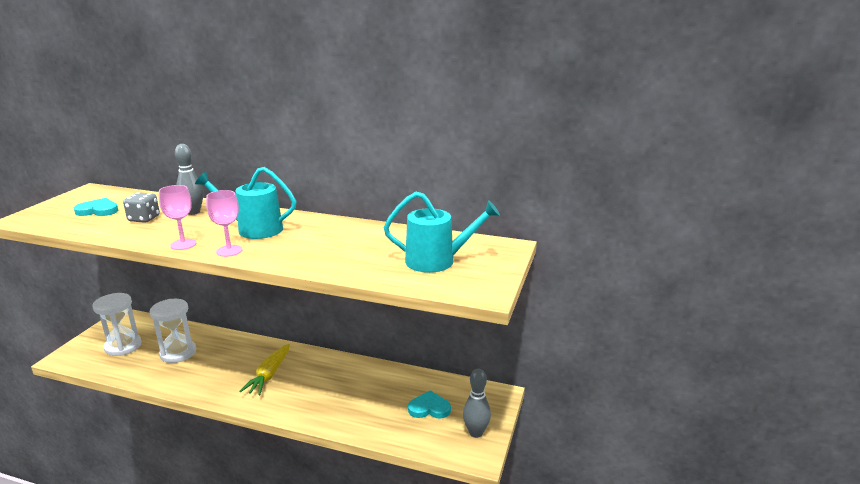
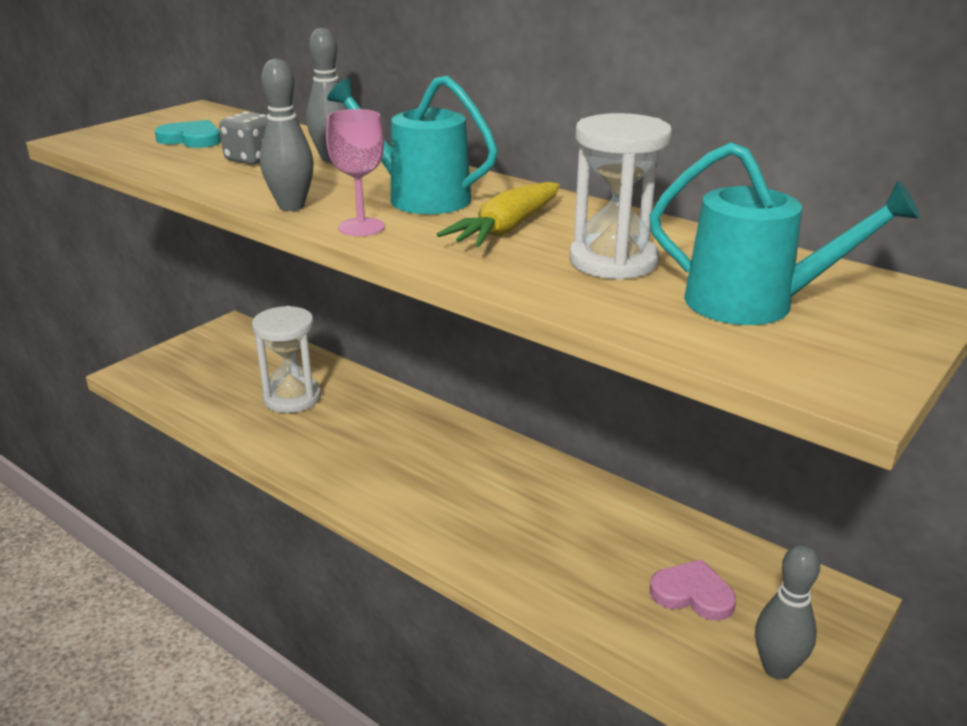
camera: 20 degrees right, 5 degrees up
white hourglass [92,293,142,356] -> white hourglass moved to [569,113,672,280]
pink goblet [159,185,196,250] -> grey bowling pin [260,59,314,211]
yellow carrot [239,344,290,395] -> yellow carrot moved to [437,182,560,247]
turquoise heart [408,390,451,419] -> pink heart [650,559,736,621]

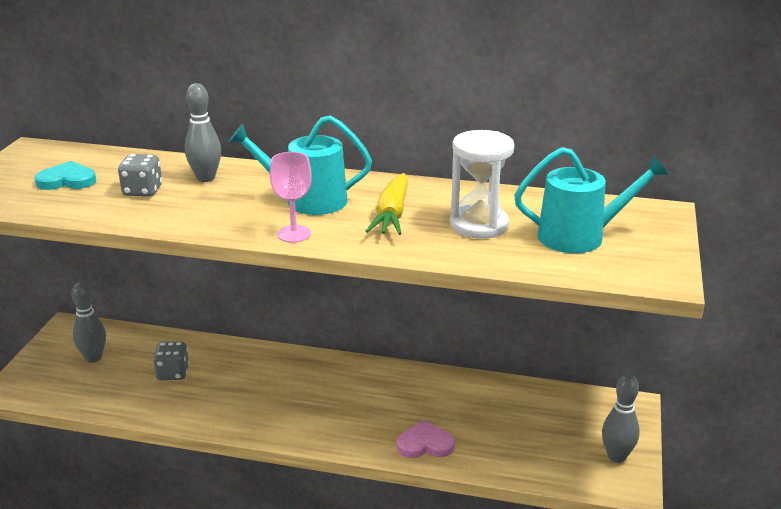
camera: 25 degrees left, 0 degrees up
white hourglass [252,306,321,413] -> grey dice [153,341,189,380]
grey bowling pin [260,59,314,211] -> grey bowling pin moved to [71,282,106,363]
pink heart [650,559,736,621] -> pink heart moved to [397,420,455,458]

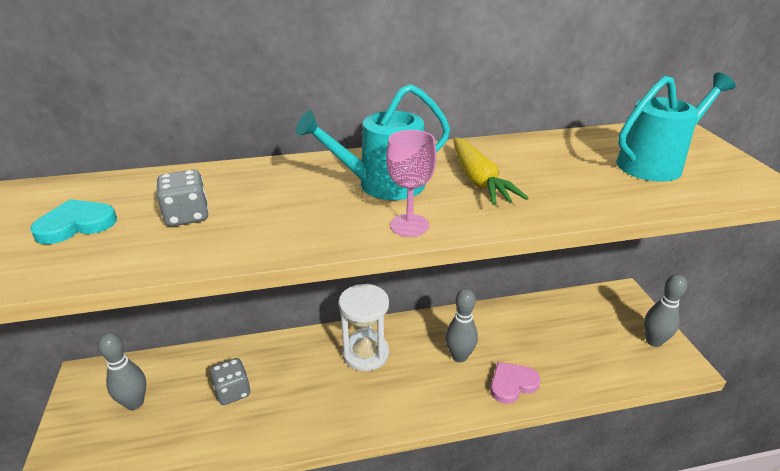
camera: 25 degrees left, 5 degrees up
grey bowling pin [185,83,221,182] -> grey bowling pin moved to [446,288,478,362]
white hourglass [450,130,514,239] -> white hourglass moved to [339,284,389,371]

